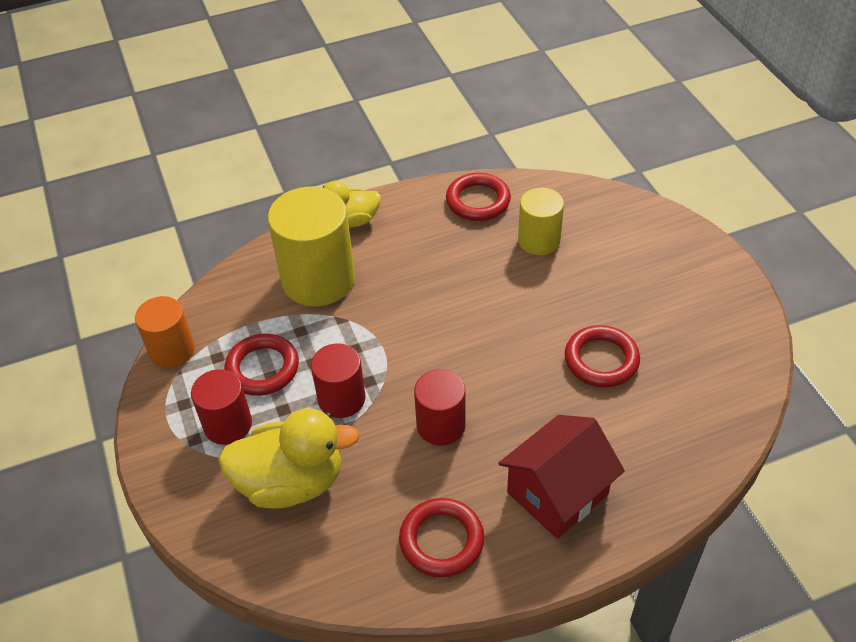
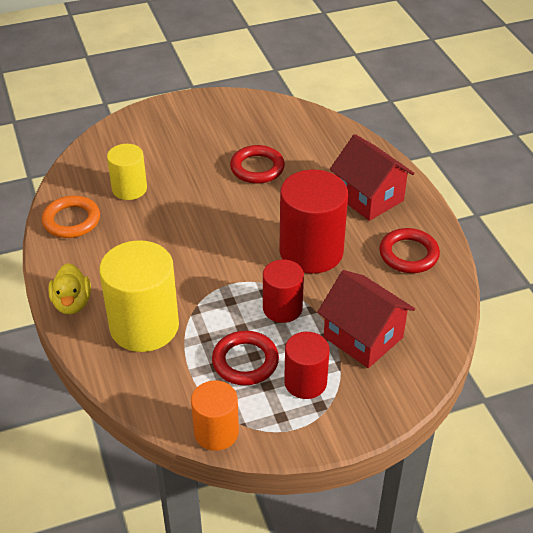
camera: 90 degrees left, 5 degrees down
yellow duck [218,408,360,509] -> red house [317,270,415,368]
red cylinder [414,370,466,445] -> red cylinder [279,170,348,274], size x1.71
red ring [446,173,511,221] -> orange ring [42,196,100,238]

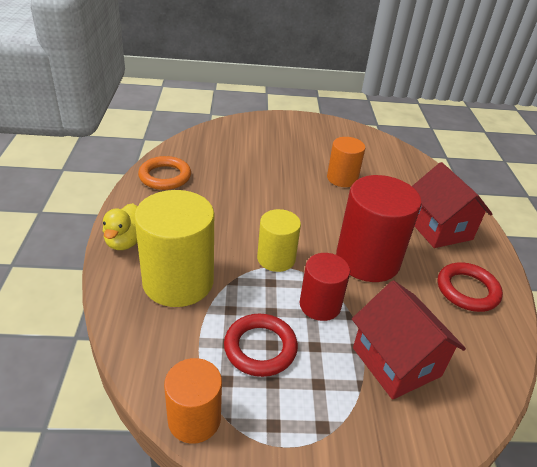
camera: 15 degrees right, 5 degrees down
yellow cylinder [107,144,147,200] -> yellow cylinder moved to [257,209,301,272]
red ring [230,145,285,184] -> orange cylinder [327,137,365,187]
red cylinder [284,332,330,399] -> none

